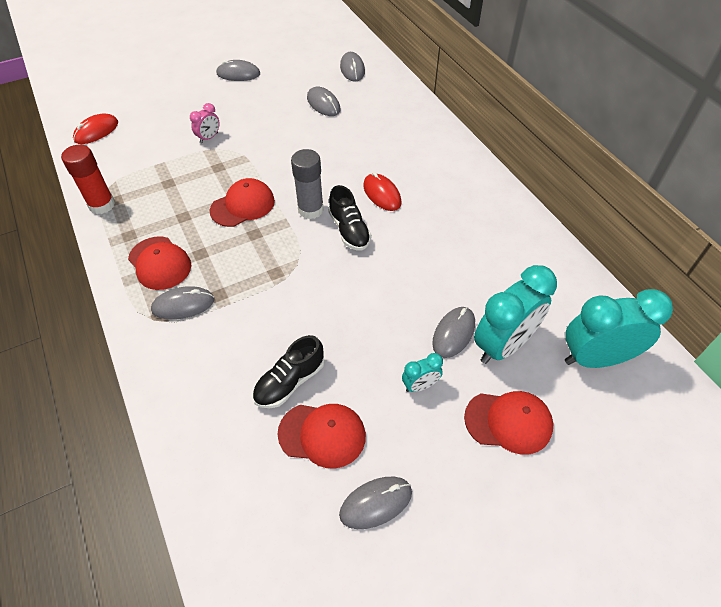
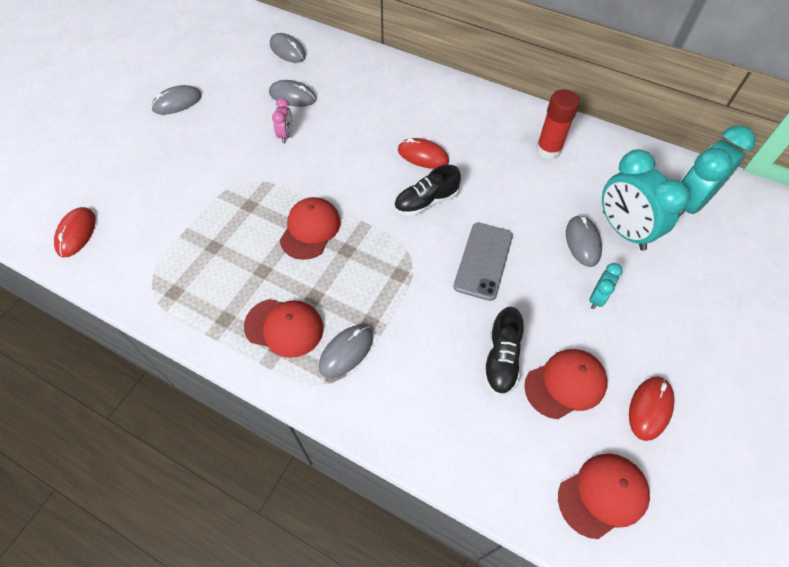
camera: 35 degrees left, 5 degrees up
red glue stick [61,145,115,214] -> red glue stick moved to [536,89,580,159]
pink clock [190,103,219,143] -> pink clock moved to [272,98,293,143]
grey glue stick [291,149,324,219] -> none
black shoe [328,185,371,251] -> black shoe turned 120 degrees clockwise [394,165,461,216]
grey mouse [339,476,412,529] -> red mouse [629,377,674,441]
red cap [464,391,553,455] -> red cap moved to [558,453,650,539]
turquoise clock [474,265,557,364] -> turquoise clock turned 135 degrees clockwise [602,149,690,251]
none -> grey phone [454,223,513,301]

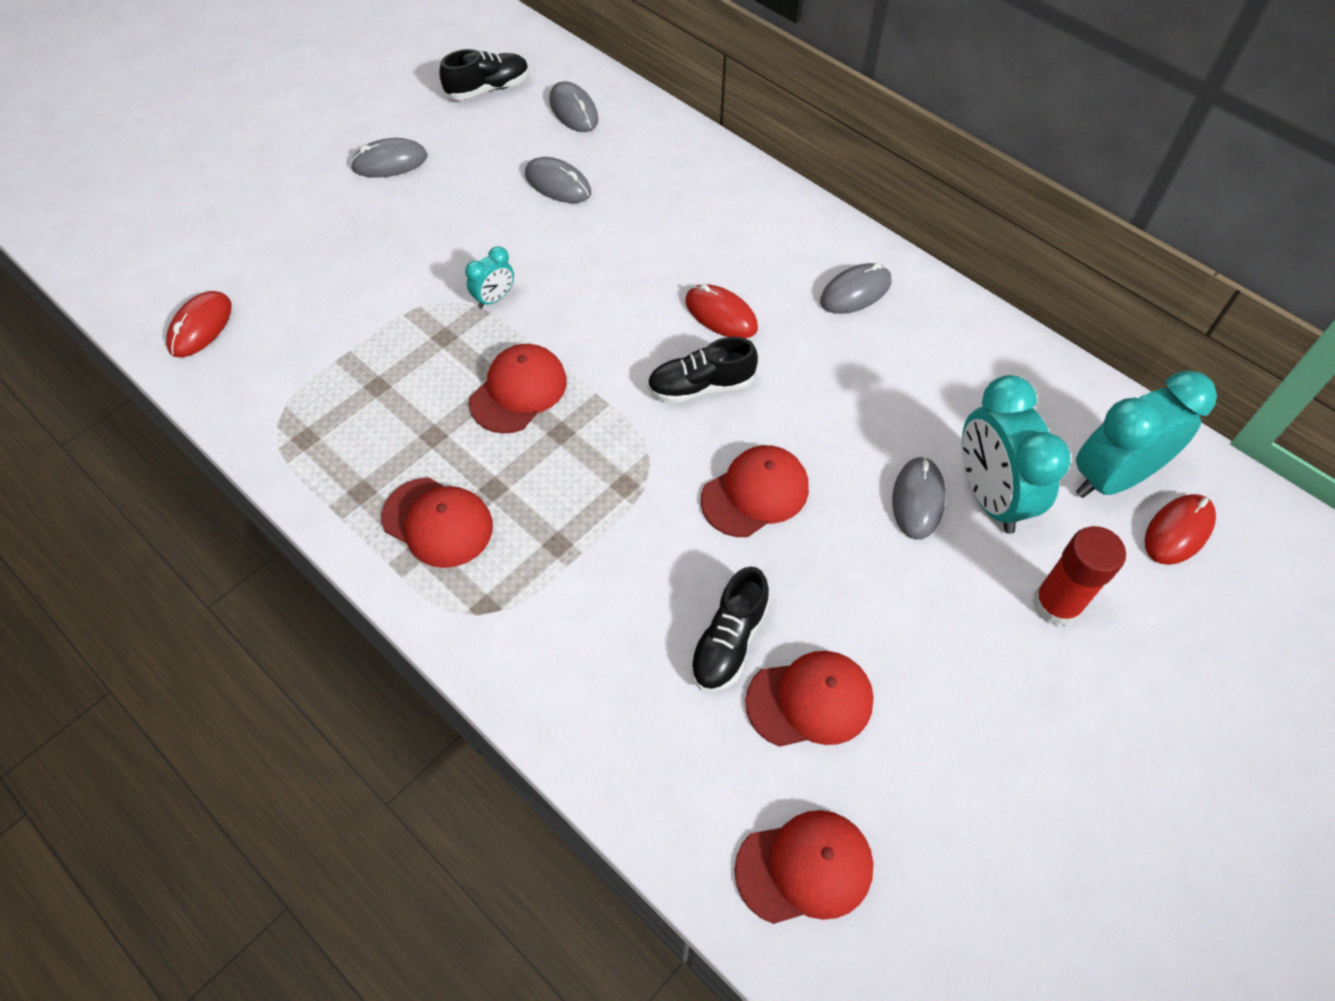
camera: 15 degrees right, 0 degrees up
pink clock [272,98,293,143] -> none
grey mouse [319,325,373,378] -> grey mouse moved to [820,263,891,314]
grey phone [454,223,513,301] -> red cap [701,445,809,537]
red glue stick [536,89,580,159] -> red glue stick moved to [1032,526,1126,626]
turquoise clock [589,263,623,309] -> turquoise clock moved to [465,246,514,309]
red mouse [629,377,674,441] -> red mouse moved to [1145,494,1216,565]
none -> black shoe [439,49,529,100]

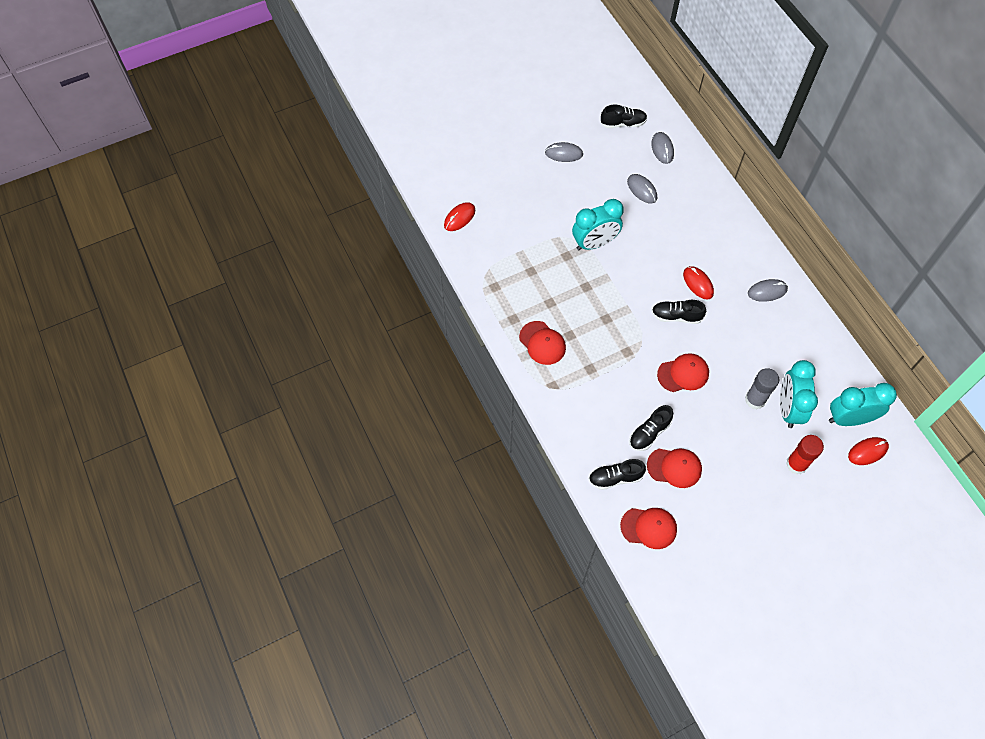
camera: 20 degrees right, 5 degrees up
turquoise clock [465,246,514,309] -> turquoise clock [572,199,624,251], size x2.12
red cap [469,344,567,433] -> none
grey mouse [892,456,946,540] -> grey glue stick [745,368,779,410]
none -> black shoe [589,459,646,490]

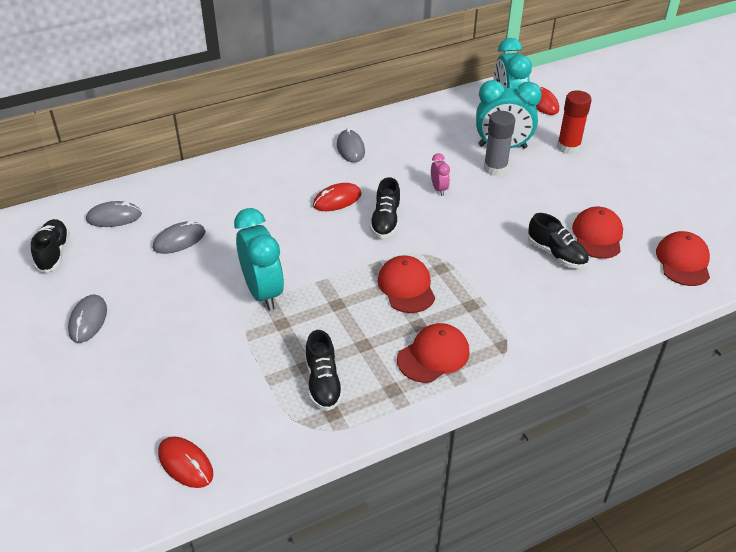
camera: 90 degrees left, 20 degrees down
black shoe [589,459,646,490] -> black shoe moved to [305,330,343,411]
red cap [657,353,709,392] -> red cap moved to [378,255,435,313]
none -> pink clock [431,153,450,196]

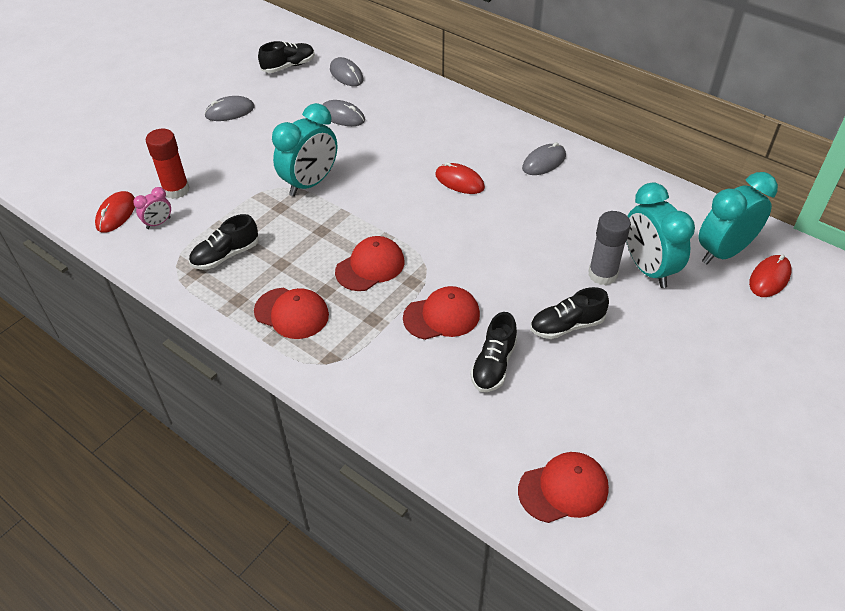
camera: 65 degrees right, 5 degrees up
black shoe [370,177,400,238] -> black shoe moved to [530,287,609,339]
pink clock [431,153,450,196] -> pink clock moved to [133,187,171,229]
red glue stick [557,90,592,154] -> red glue stick moved to [146,129,190,199]
red cap [572,207,623,259] -> red cap moved to [403,286,480,340]

